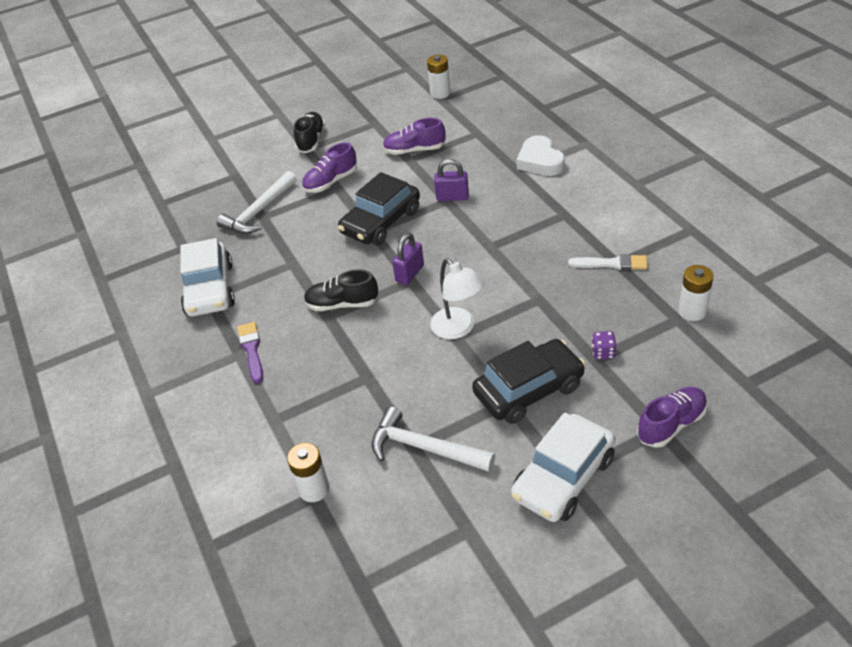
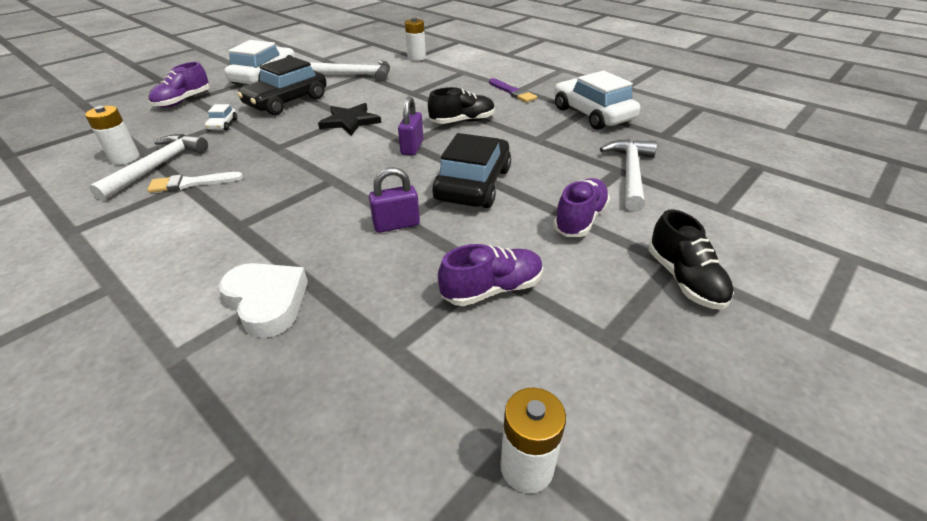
camera: 155 degrees right, 5 degrees down
white lamp [430,259,485,339] -> black star [318,103,381,136]
purple dice [592,331,616,359] -> white car [205,104,237,131]
none -> white hammer [89,134,208,201]

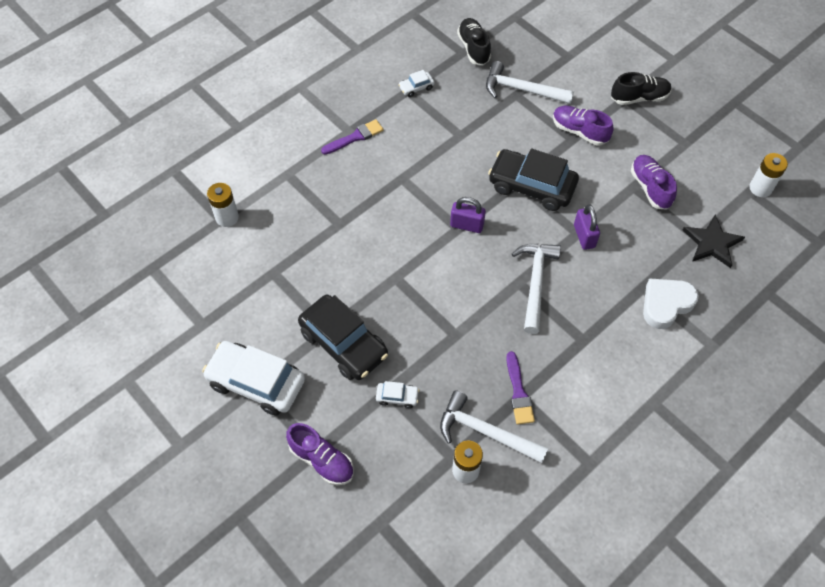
camera: 85 degrees left, 20 degrees up
white brush [147,172,243,193] -> purple brush [506,351,535,425]
white hammer [309,60,390,82] -> white hammer moved to [512,244,561,334]
black star [318,103,381,136] -> black star moved to [682,214,745,268]
black shoe [428,87,495,124] -> black shoe moved to [457,18,491,65]
white car [554,71,640,130] -> white car [398,70,434,97], size x0.43

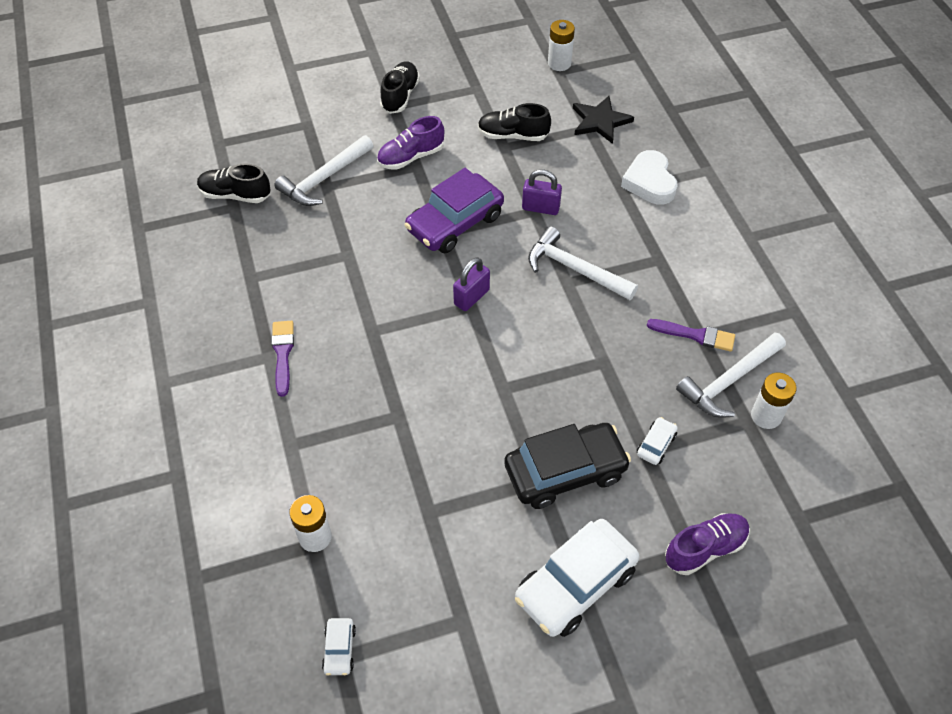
camera: 65 degrees left, 5 degrees down
white car [398,70,434,97] -> white car moved to [322,618,356,676]
black car [488,148,579,211] -> purple car [405,168,504,253]
purple shoe [631,155,677,210] -> black shoe [478,103,551,141]

